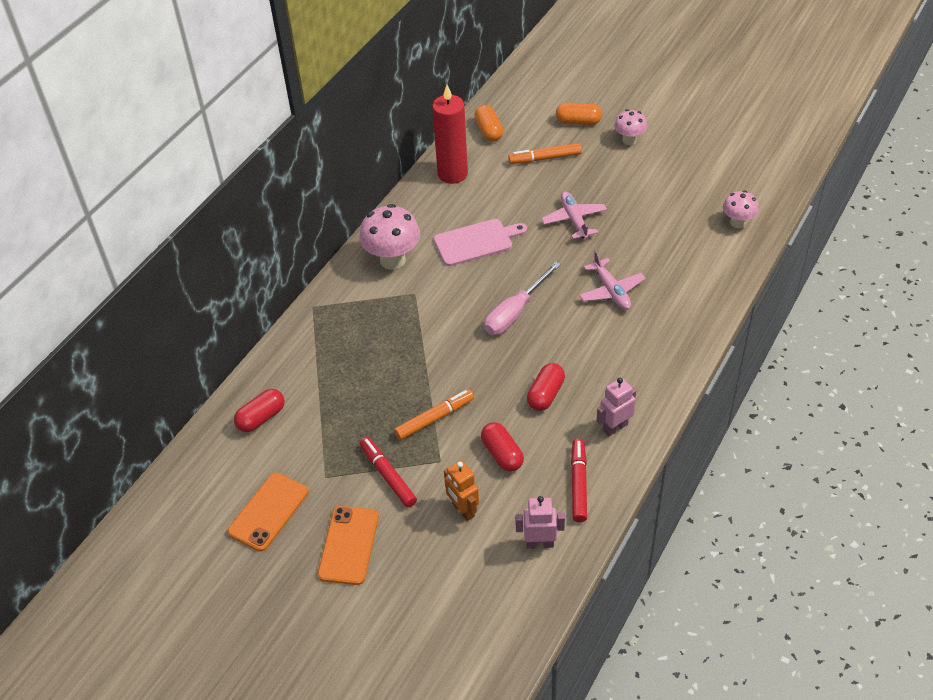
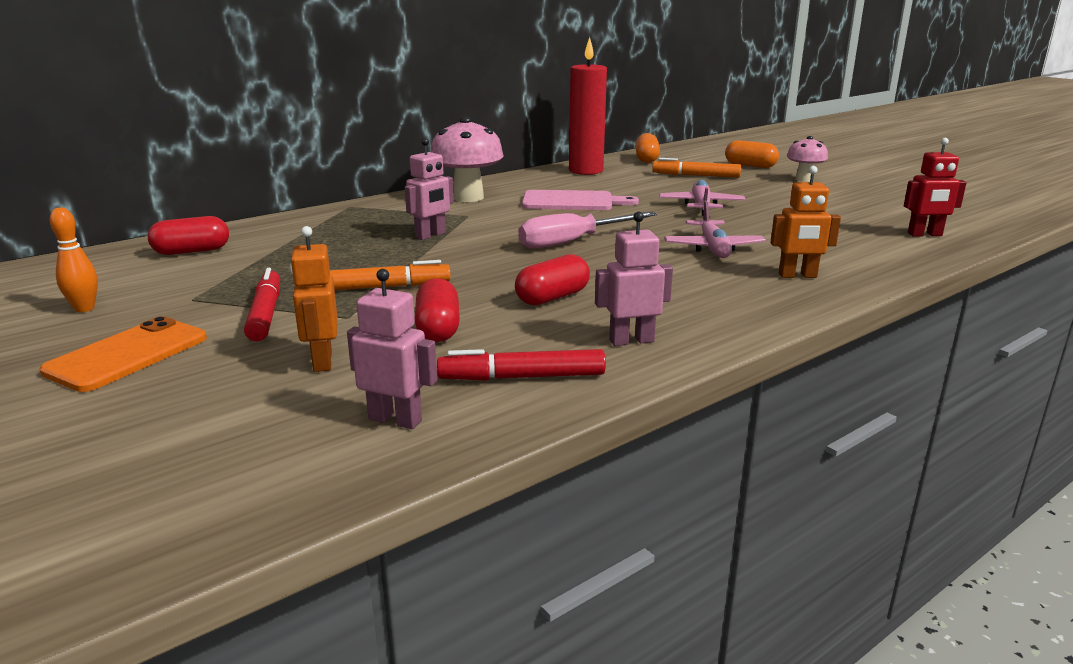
camera: 20 degrees right, 25 degrees down
orange phone [227,473,308,552] -> orange bowling pin [50,207,98,312]
red marker [571,439,587,522] -> red marker turned 120 degrees counterclockwise [437,349,606,381]
pink mushroom [723,190,759,228] -> red robot [904,138,967,237]
none -> pink robot [405,138,454,240]
none -> orange robot [770,166,841,278]

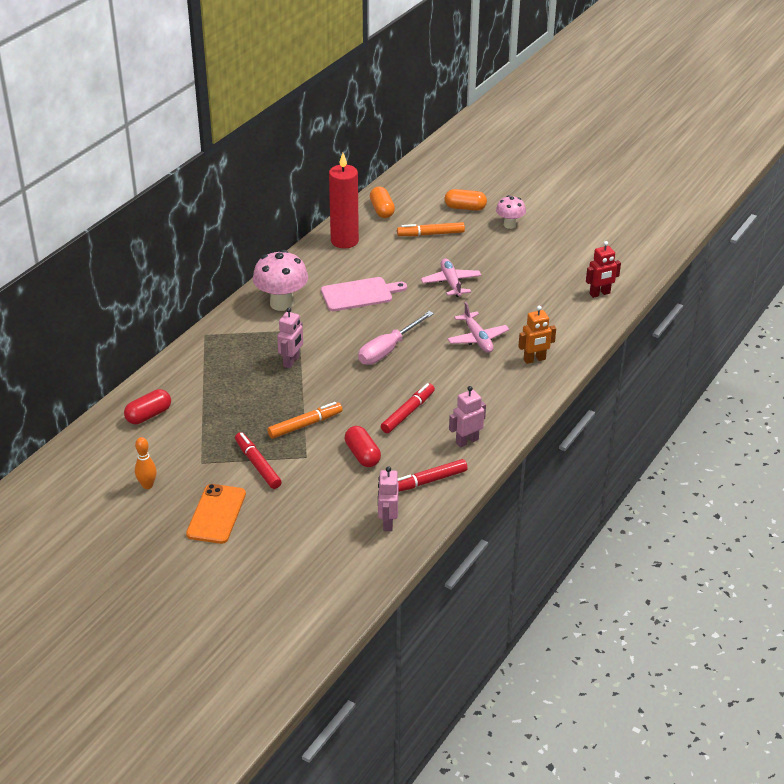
camera: 20 degrees left, 15 degrees up
orange robot [290,226,337,372] -> none
pink robot [347,269,437,429] -> pink robot turned 90 degrees counterclockwise [378,466,399,531]
red capsule [515,254,590,305] -> red marker [381,383,435,433]

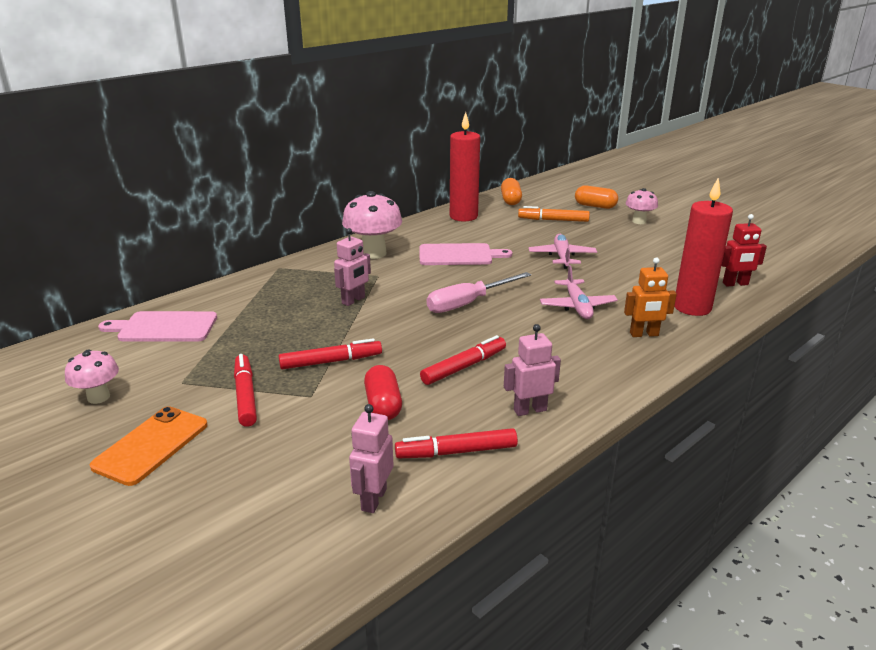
camera: 15 degrees right, 10 degrees down
red capsule [124,389,171,424] -> pink cutting board [98,311,217,342]
orange bowling pin [135,437,157,489] -> pink mushroom [65,350,119,404]
orange marker [267,402,343,439] -> red marker [279,338,382,369]
none -> red candle [674,178,733,316]

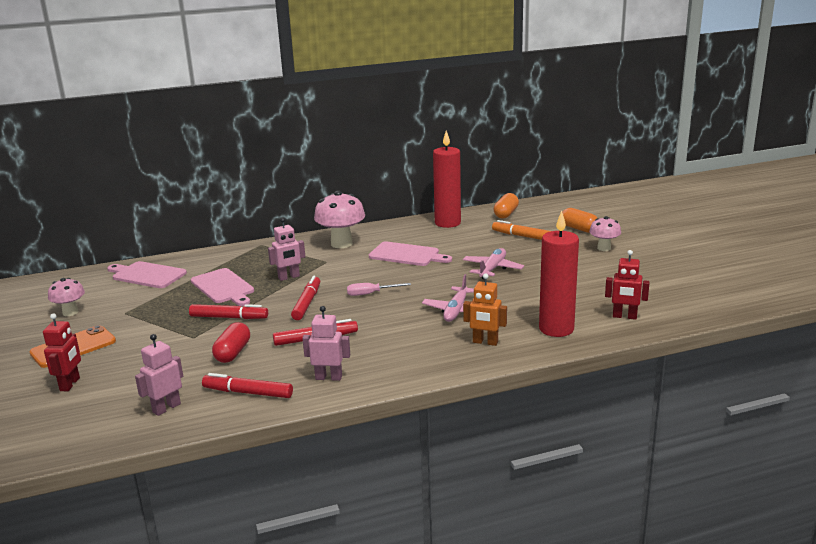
camera: 25 degrees right, 5 degrees down
red marker [234,354,257,427] -> red marker moved to [291,276,320,320]
pink screwdriver [427,272,531,313] -> pink screwdriver [347,283,411,296], size x0.61
none -> red robot [43,313,81,391]
none -> pink cutting board [191,268,254,306]

